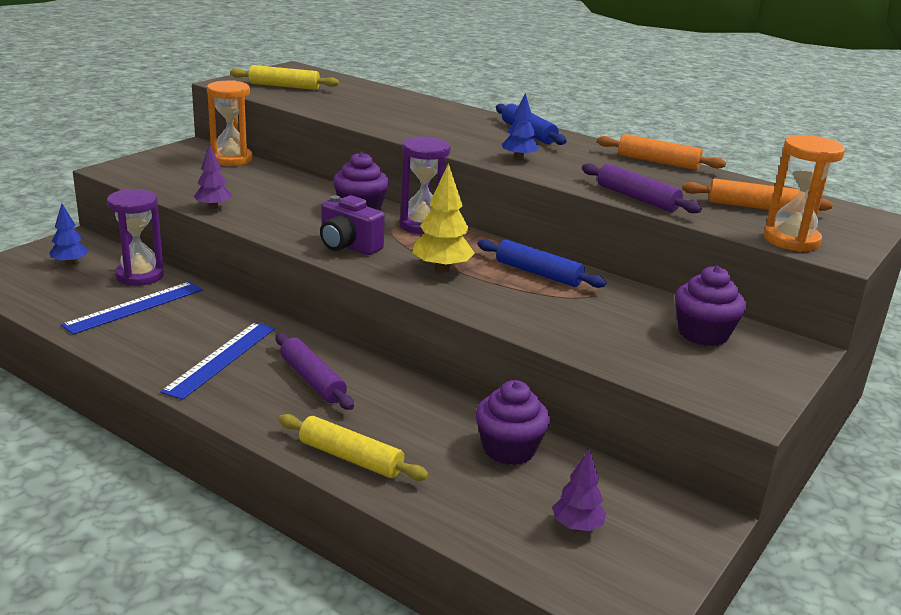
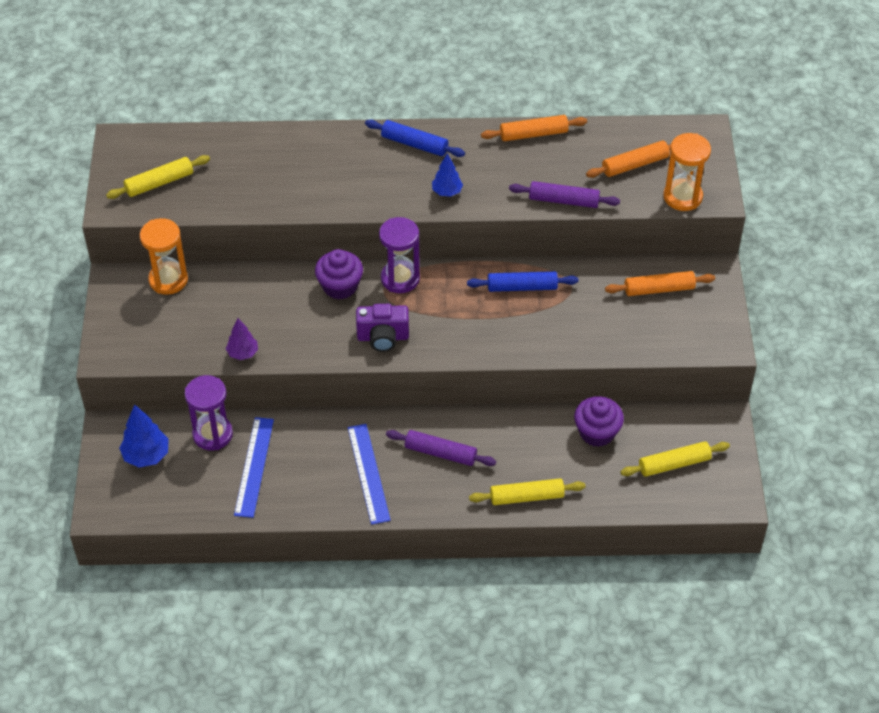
camera: 35 degrees left, 25 degrees up
blue tree [49,204,88,265] -> blue tree [119,404,169,468], size x1.52
yellow tree [412,163,475,273] -> none
purple tree [553,449,606,531] -> yellow rolling pin [620,441,730,477]
purple cupcake [675,266,746,346] -> orange rolling pin [605,271,715,296]

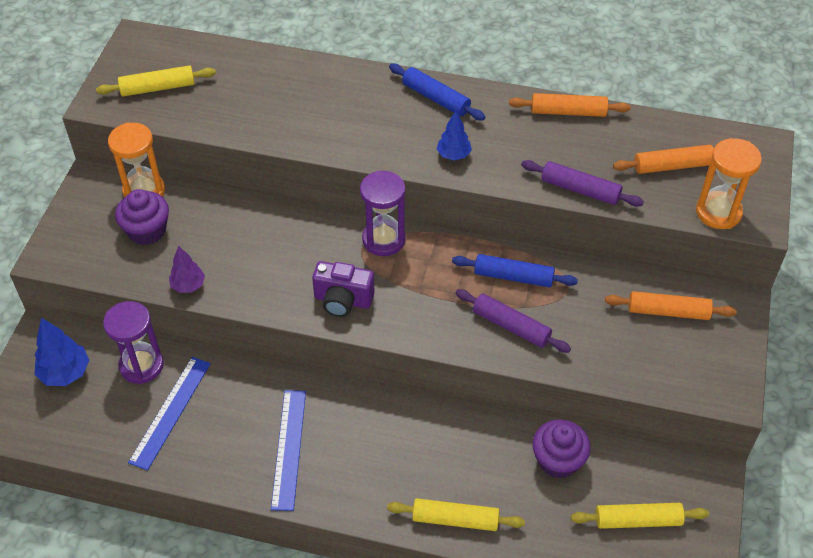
camera: 15 degrees right, 0 degrees up
purple cupcake [315,249,363,300] -> purple cupcake moved to [115,189,169,245]
purple rolling pin [386,430,496,466] -> purple rolling pin moved to [455,289,571,353]

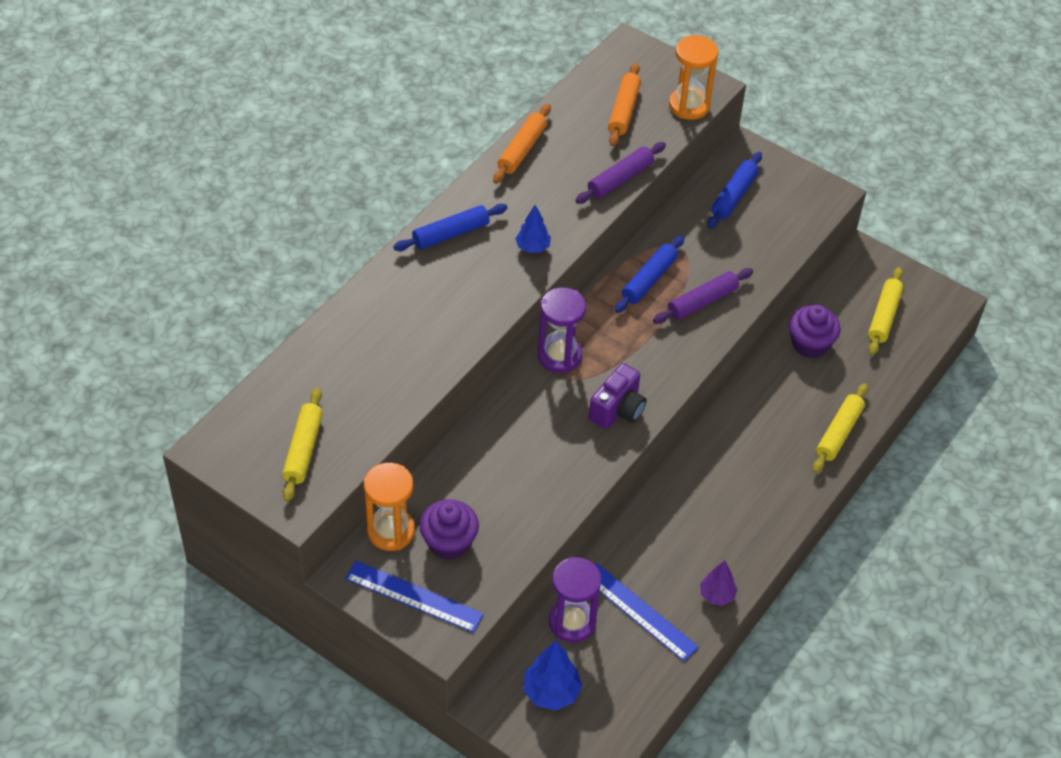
camera: 70 degrees left, 0 degrees up
purple tree [169,246,205,293] -> purple tree moved to [700,561,738,606]
blue ruler [271,390,306,511] -> blue ruler moved to [345,561,484,633]
orange rolling pin [605,291,737,320] -> blue rolling pin [708,152,762,229]

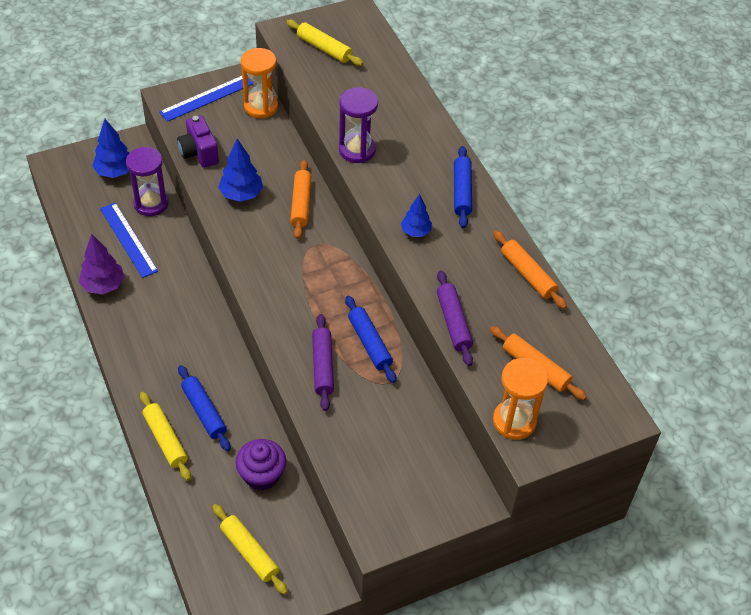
camera: 120 degrees right, 0 degrees up
purple cupcake [420,499,479,560] -> none
purple hourglass [538,287,586,373] -> purple hourglass moved to [339,87,378,163]
purple camera [589,363,647,429] -> purple camera moved to [177,115,219,168]
blue ruler [595,563,699,662] -> blue ruler turned 75 degrees clockwise [100,203,158,278]
purple tree [700,561,738,606] -> purple tree [79,234,124,294], size x1.52
blue rolling pin [708,152,762,229] -> blue rolling pin moved to [178,365,231,451]
none -> blue tree [218,139,263,202]
none -> orange rolling pin [290,160,312,239]

